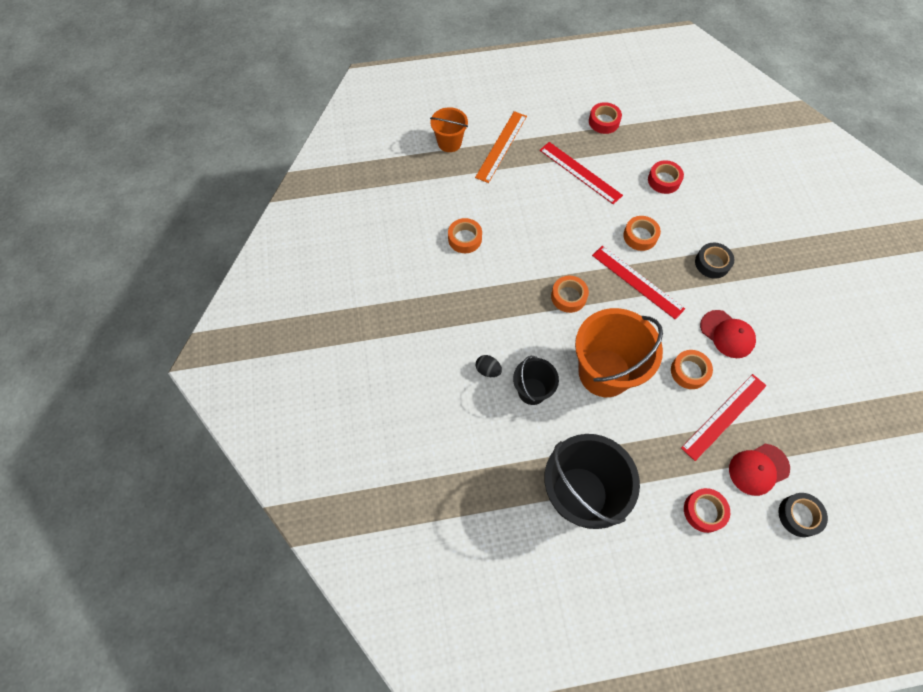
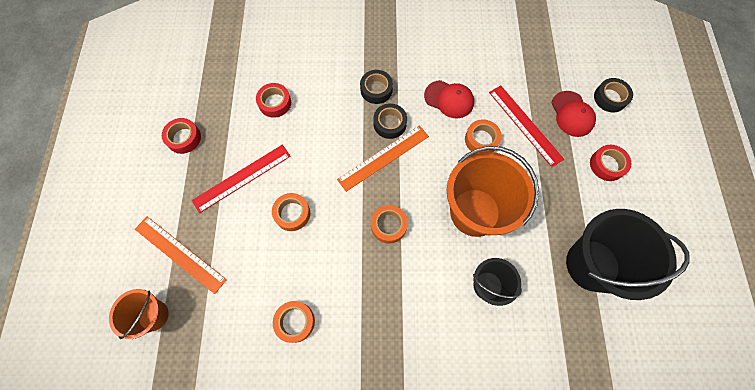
camera: 80 degrees left, 5 degrees up
black egg [476,355,502,377] -> none
red ruler [592,246,685,319] -> orange ruler [337,125,429,192]
orange tape [623,216,661,251] -> orange tape moved to [272,193,310,231]
red cap [700,310,756,358] -> red cap turned 60 degrees clockwise [424,80,474,118]
none -> black tape [373,104,407,139]

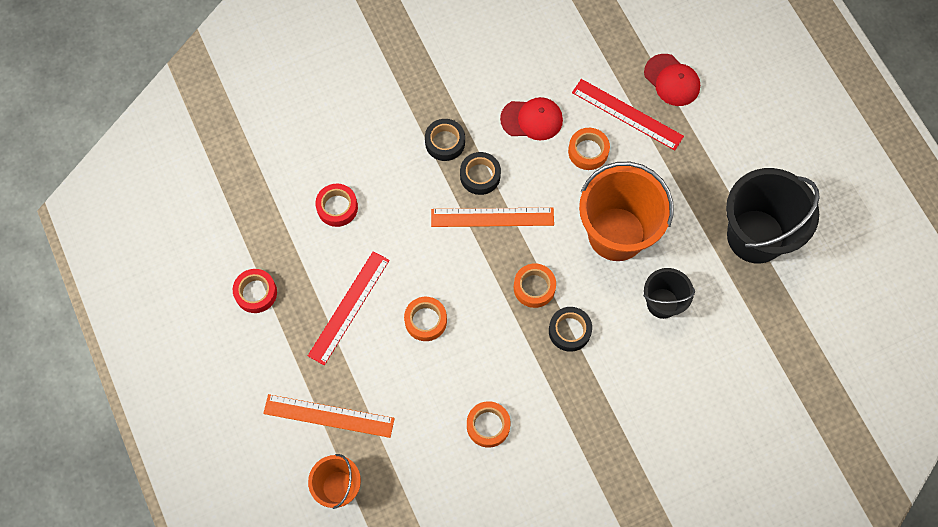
camera: 25 degrees left, 0 degrees up
orange ruler [337,125,429,192] -> orange ruler turned 60 degrees clockwise [431,207,554,227]
red tape [590,145,632,181] -> none
black tape [594,78,633,112] -> black tape moved to [549,307,592,352]

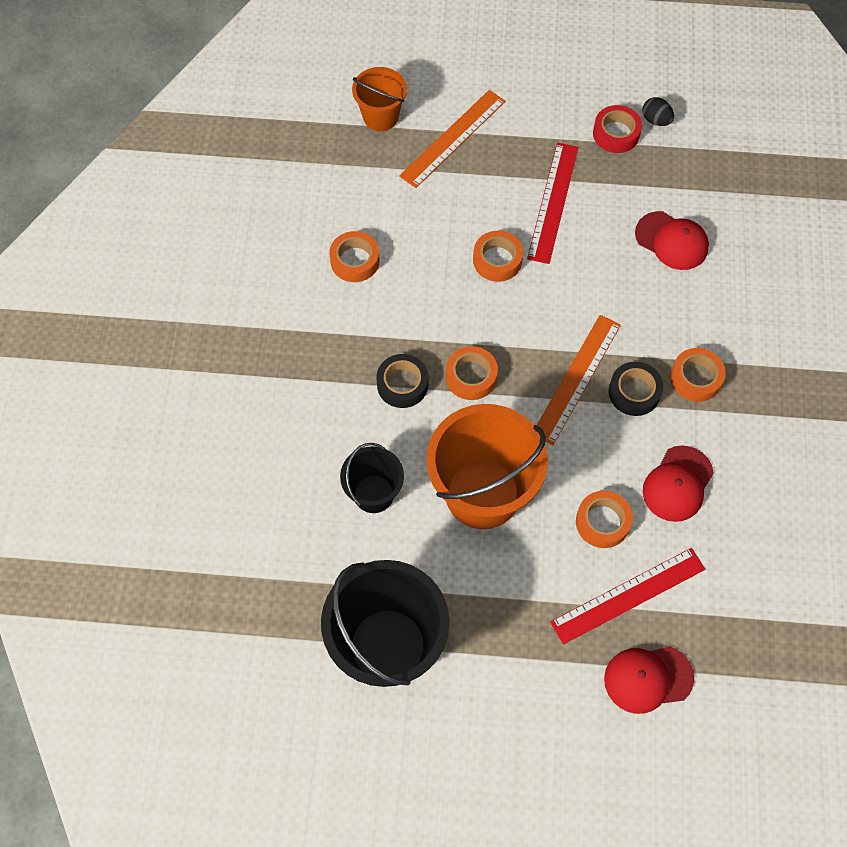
camera: 120 degrees right, 5 degrees down
red ruler [308,251,390,365] -> red ruler turned 45 degrees clockwise [527,143,579,264]
red tape [315,184,358,227] -> red cap [635,211,709,270]
black tape [425,119,465,161] -> orange tape [670,348,726,402]
none -> black egg [642,97,674,126]

